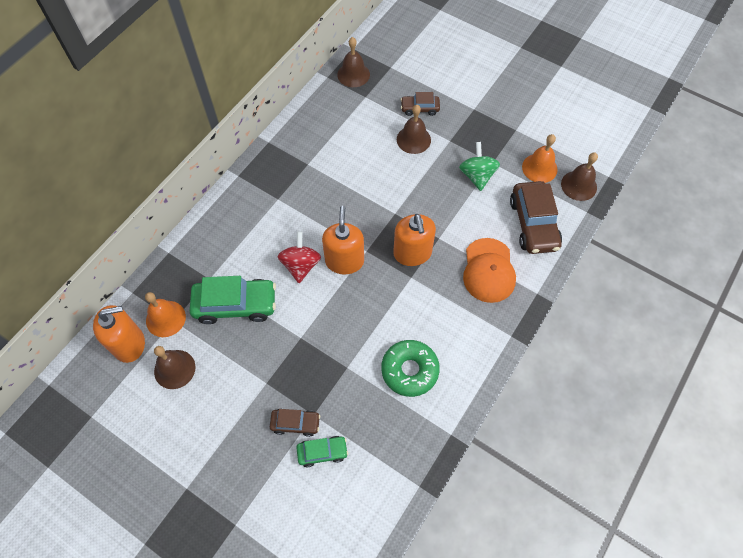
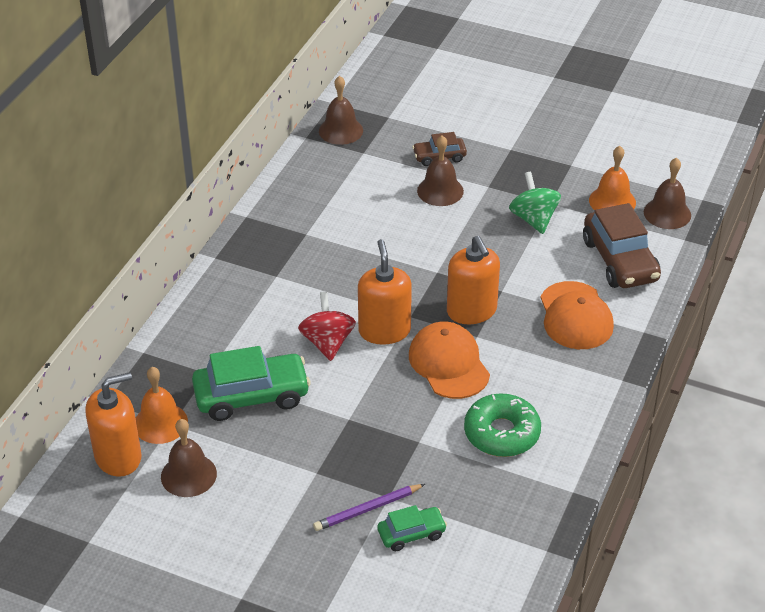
camera: 10 degrees left, 20 degrees down
brown car [270,409,320,437] -> purple pencil [313,484,425,531]
none -> orange cap [409,322,490,399]

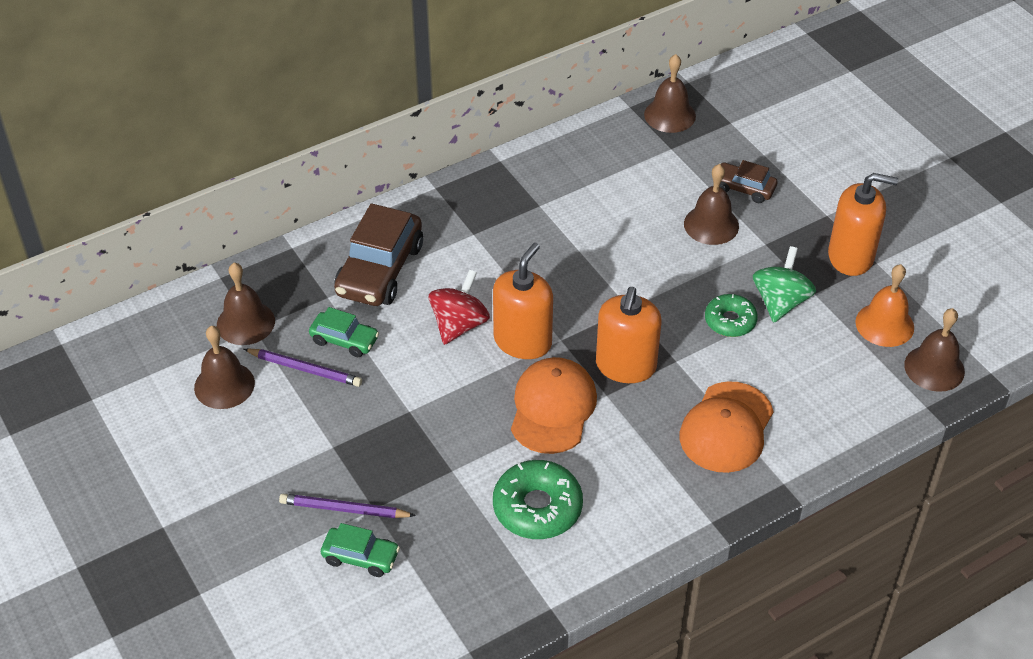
camera: 35 degrees right, 5 degrees up
orange soap dispenser [85,372,142,477] -> orange soap dispenser moved to [828,173,898,276]
orange bell [136,367,188,444] -> brown bell [217,263,275,345]
green car [192,346,311,421] -> green car [309,307,379,357], size x0.54
brown car [583,203,661,288] -> brown car moved to [334,203,423,306]
none -> purple pencil [244,348,362,387]
none -> green donut [705,294,758,337]

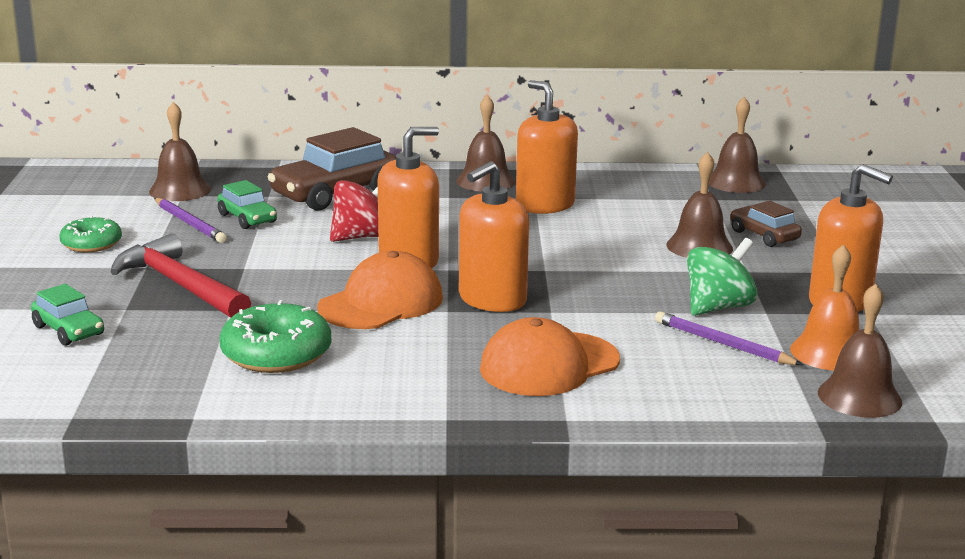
camera: 30 degrees right, 25 degrees down
brown bell [194,326,255,409] -> brown bell moved to [456,95,515,192]
purple pencil [279,494,416,518] -> purple pencil moved to [655,311,803,365]
green donut [705,294,758,337] -> green donut moved to [59,216,122,252]
none -> red hammer [110,234,251,318]
none -> orange soap dispenser [516,80,578,214]

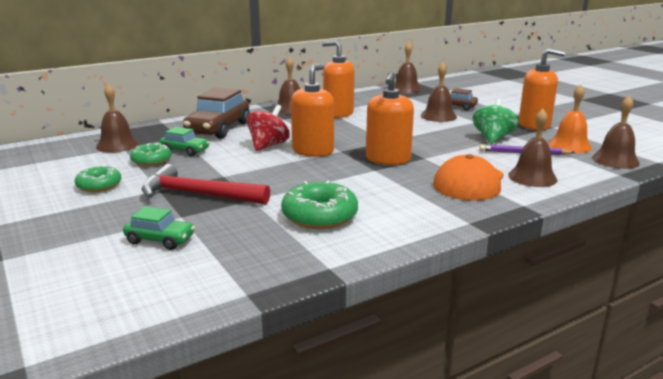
camera: 30 degrees left, 0 degrees up
purple pencil [154,198,227,243] -> green donut [130,143,171,166]
orange cap [317,251,443,329] -> none
none -> brown bell [508,109,557,187]

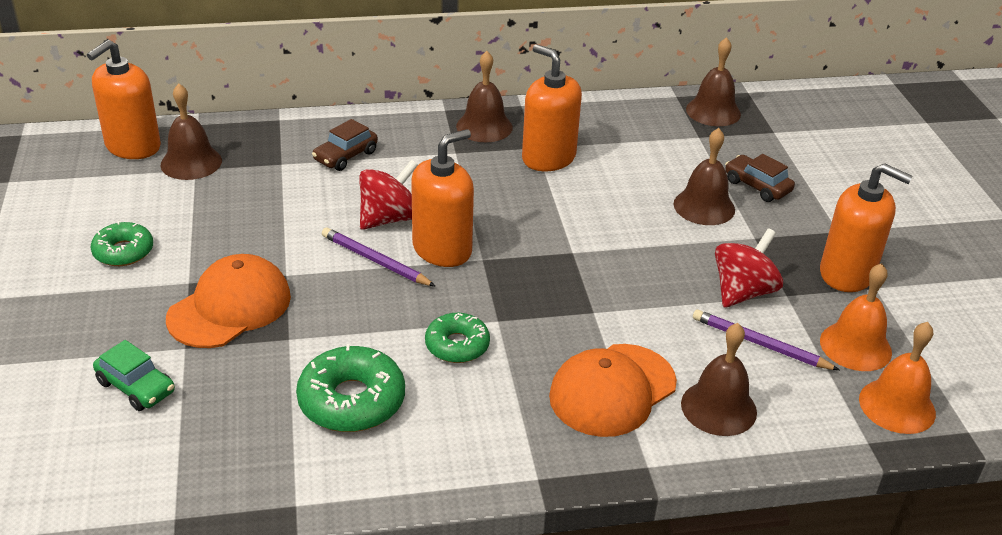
camera: 20 degrees right, 15 degrees up
green donut [130,143,171,166] -> green donut moved to [425,313,490,363]
red hammer [142,164,270,204] -> orange cap [166,254,291,348]
green car [159,127,210,156] -> none
brown car [183,88,250,139] -> brown car [312,119,378,171], size x0.54
orange soap dispenser [366,72,414,165] -> orange soap dispenser moved to [87,40,161,159]
green spinning top [472,98,519,144] -> red spinning top [715,228,783,308]
brown bell [592,96,640,169] -> orange bell [859,322,936,434]
none -> purple pencil [322,227,435,286]

